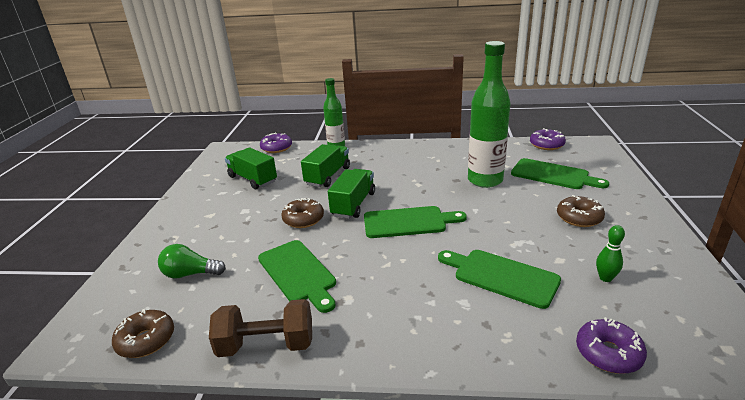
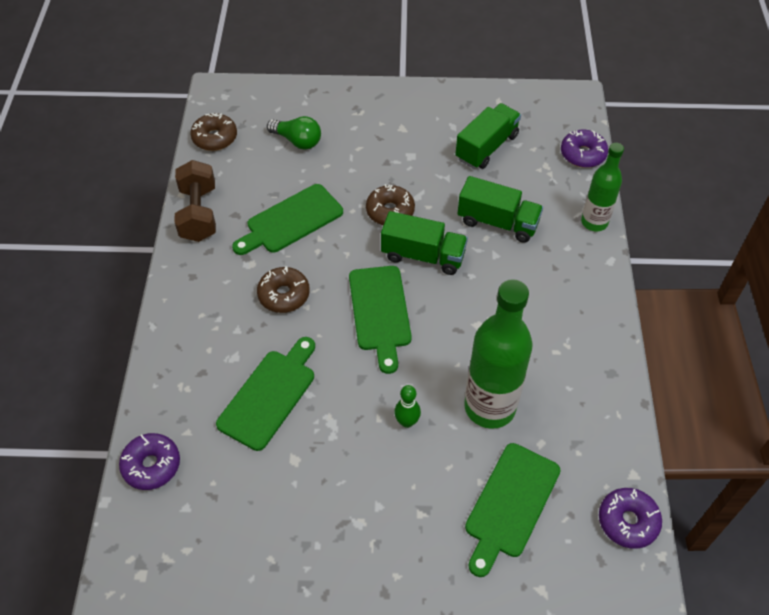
camera: 85 degrees right, 25 degrees up
green light bulb [158,244,226,279] -> green light bulb turned 120 degrees clockwise [267,116,321,150]
brown donut [557,195,605,227] -> brown donut moved to [257,266,310,313]
green bowling pin [596,225,625,282] -> green bowling pin moved to [394,385,421,428]

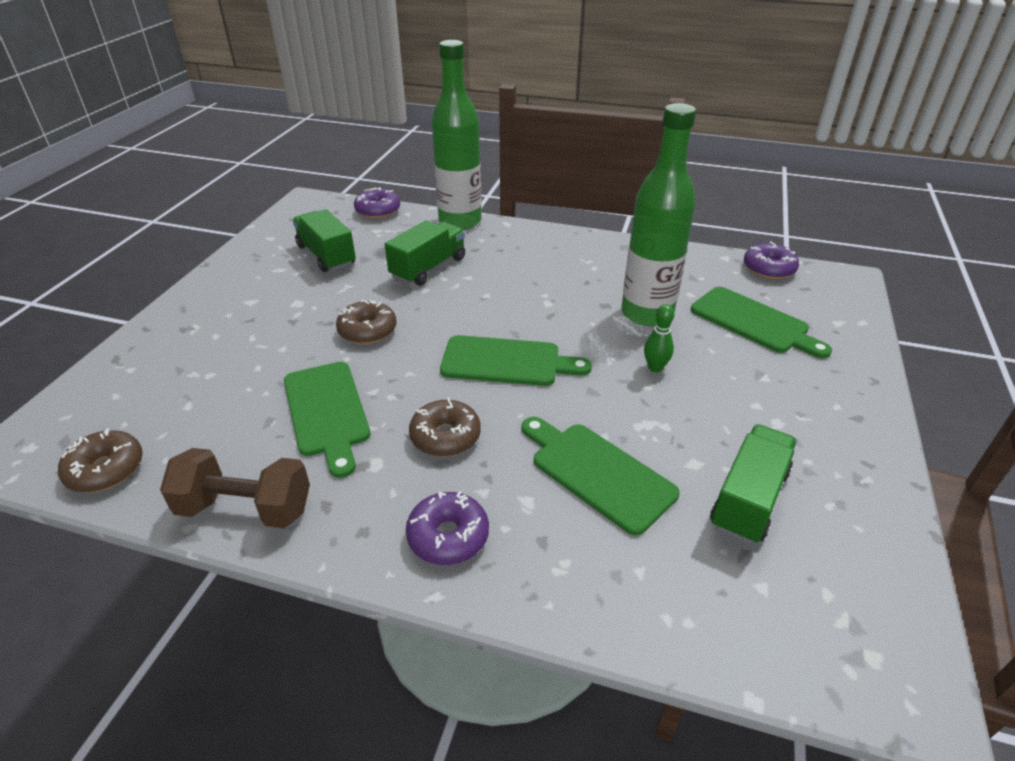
camera: 75 degrees left, 15 degrees down
purple donut [119,433,180,490] -> purple donut moved to [406,491,489,565]
green light bulb [267,116,321,150] -> none
green truck [381,211,468,275] -> green truck moved to [710,424,797,544]
green bottle [581,143,624,231] -> green bottle [432,40,482,230], size x1.65

